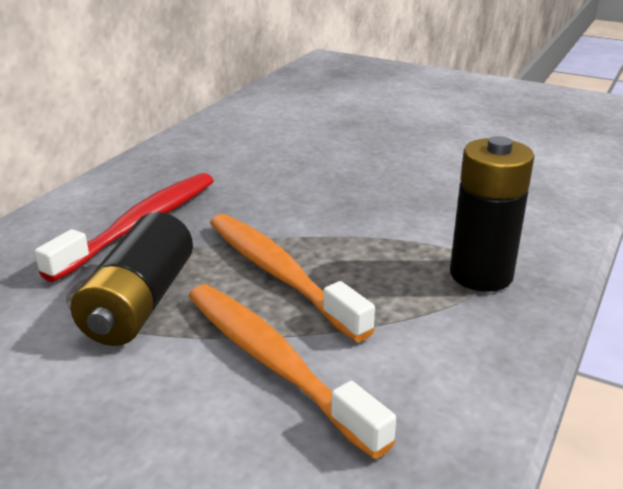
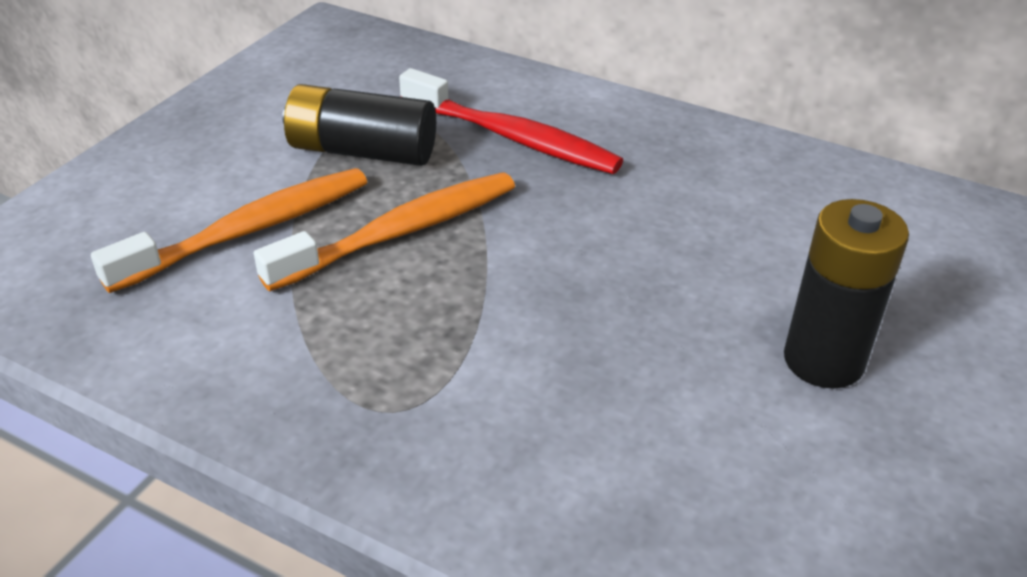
camera: 90 degrees right, 10 degrees up
black battery [450,136,534,292] -> black battery moved to [784,199,909,389]

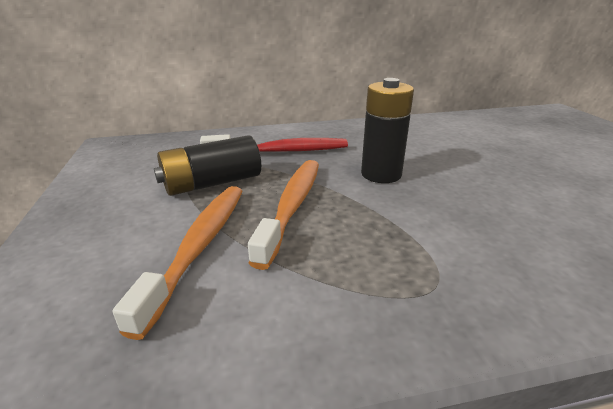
camera: 40 degrees left, 10 degrees down
black battery [784,199,909,389] -> black battery moved to [361,78,414,183]

